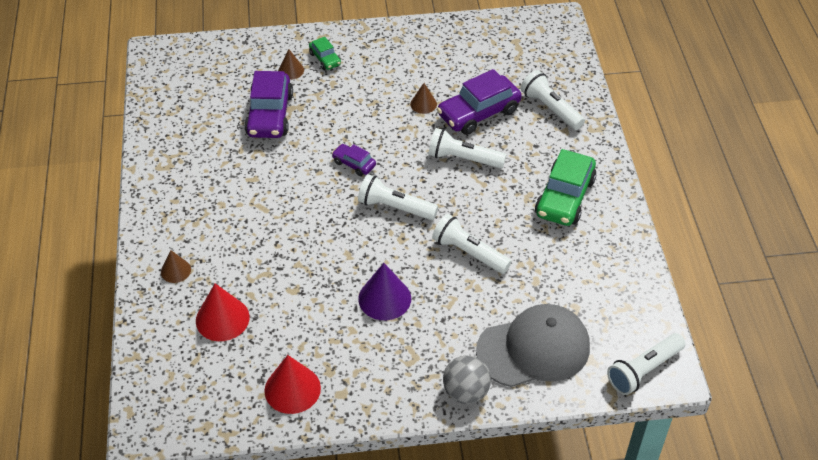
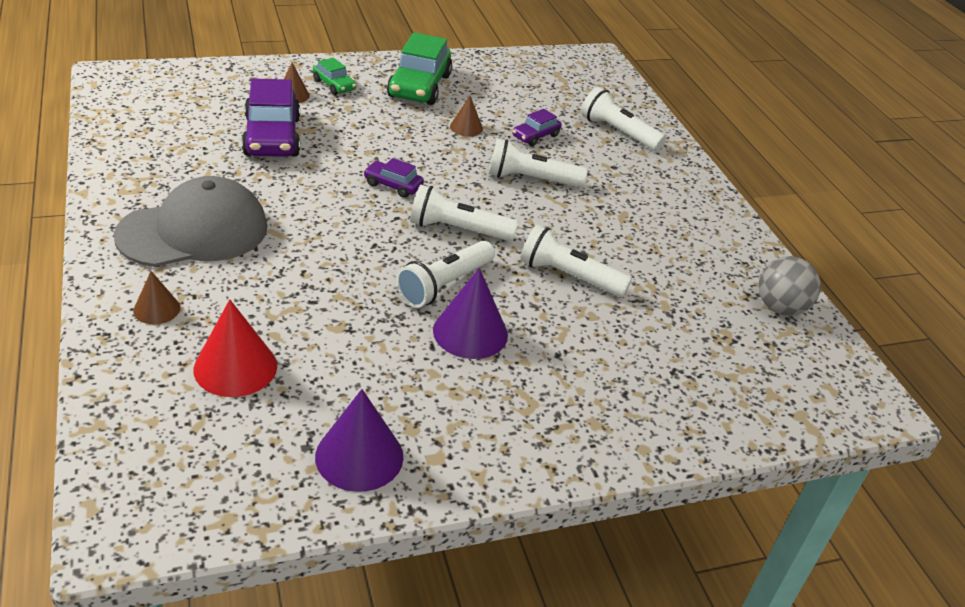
camera: 15 degrees left, 10 degrees down
red cone [264,355,321,414] -> purple cone [315,389,403,492]
purple car [437,69,522,135] -> purple car [512,109,562,146], size x0.51
grey ball [443,356,491,404] -> grey ball moved to [758,256,821,316]
grey cap [476,304,590,387] -> grey cap moved to [114,176,267,267]
green car [535,149,596,226] -> green car moved to [387,32,453,105]
white flashlight [607,333,686,395] -> white flashlight moved to [396,241,495,308]

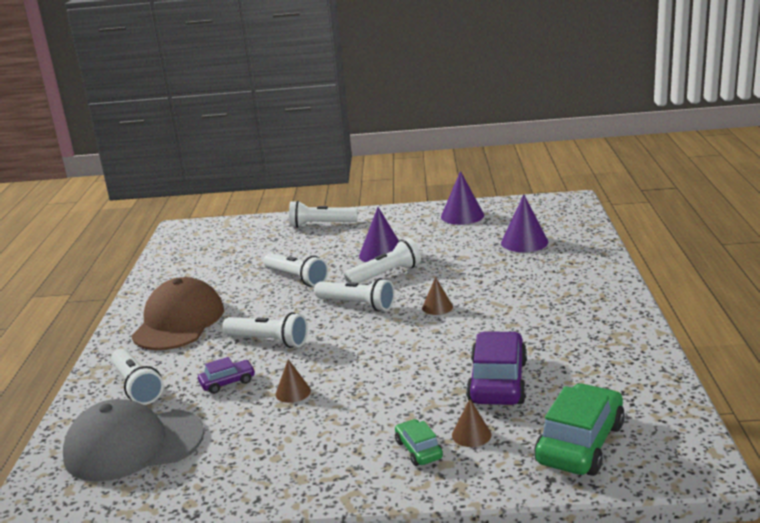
camera: 155 degrees left, 15 degrees down
grey cap [114,176,267,267] -> grey cap moved to [63,399,204,482]
brown cone [133,271,180,324] -> brown cone moved to [422,277,453,315]
red cone [194,299,277,397] -> purple cone [501,195,548,252]
purple car [363,158,424,198] -> none
green car [387,32,453,105] -> green car moved to [534,383,625,476]
grey ball [758,256,821,316] -> none
none -> brown cap [131,277,224,350]
none -> white flashlight [289,201,357,228]

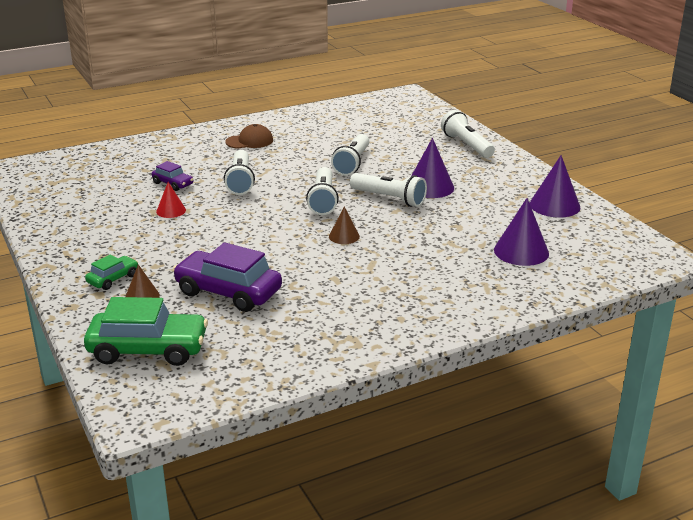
camera: 60 degrees right, 5 degrees up
grey cap [63,399,204,482] -> none
white flashlight [111,348,164,405] -> none
brown cap [131,277,224,350] -> brown cap [225,124,273,149], size x0.52
brown cone [275,359,311,403] -> red cone [156,182,186,218]
purple car [466,331,527,405] -> purple car turned 135 degrees counterclockwise [173,242,282,312]

